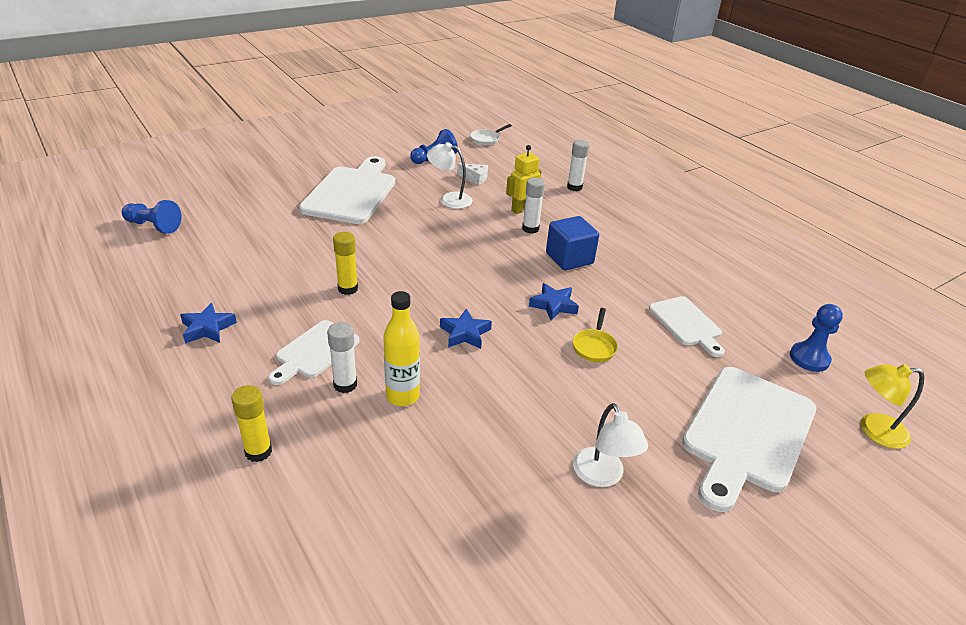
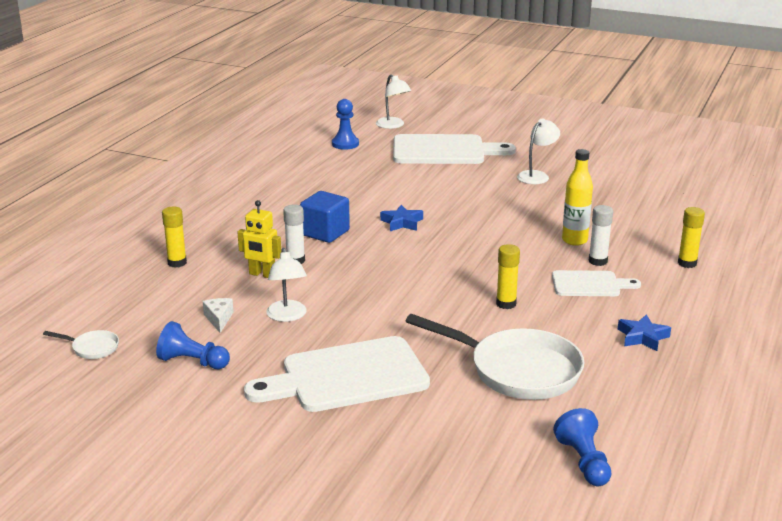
camera: 120 degrees left, 10 degrees down
blue star [440,308,492,349] -> none
white glue stick [567,140,590,191] -> yellow glue stick [162,207,187,268]
yellow pan [573,308,618,362] -> none
white cutting board [649,296,725,357] -> none
yellow lamp [861,364,924,449] -> white lamp [376,74,412,129]
none -> white pan [406,314,584,400]

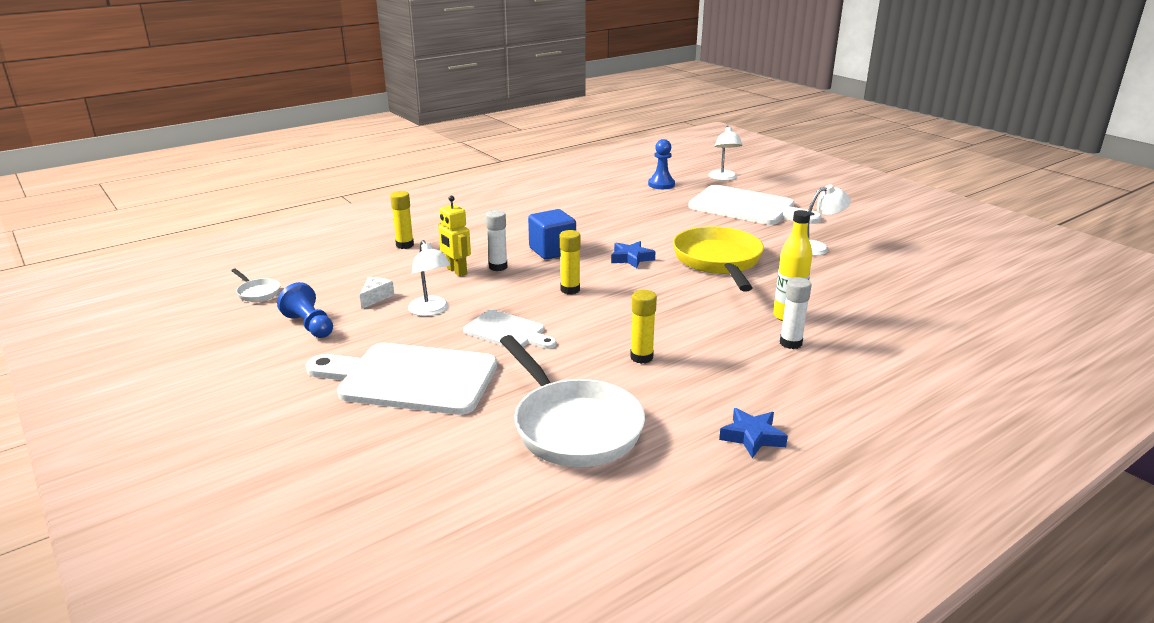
camera: 30 degrees right, 0 degrees up
white lamp [266,248,307,322] -> white lamp turned 45 degrees counterclockwise [408,240,451,316]
white cutting board [552,270,641,296] -> white cutting board moved to [463,310,556,349]
blue pawn [553,408,611,486] -> none
yellow glue stick [678,207,705,268] -> yellow glue stick moved to [560,230,581,294]
none -> yellow pan [673,226,764,291]

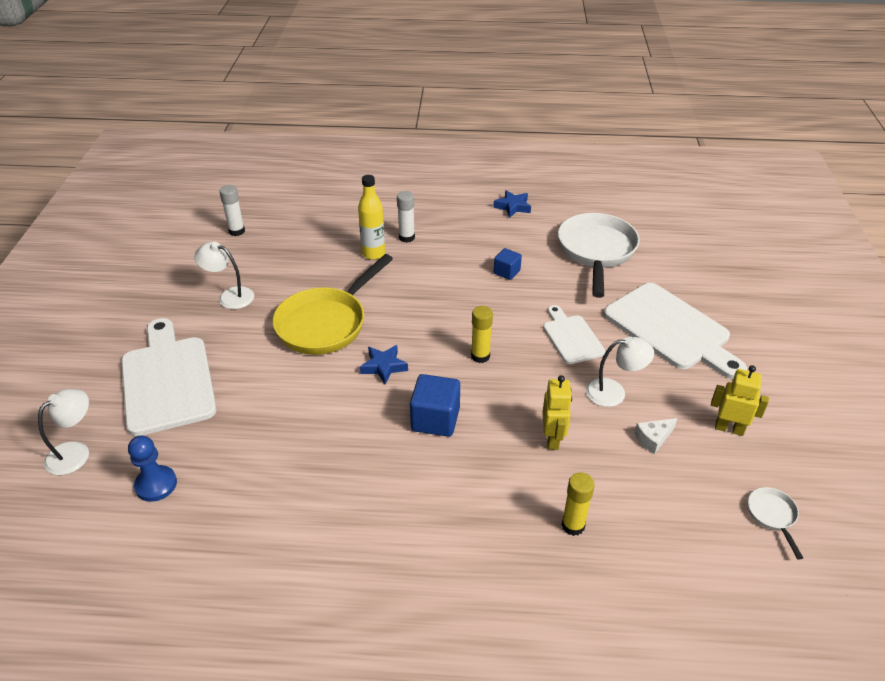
camera: 140 degrees left, 15 degrees up
blue pawn [277,282,333,338] -> yellow robot [711,365,769,436]
white lamp [408,240,451,316] -> white lamp turned 75 degrees clockwise [585,336,654,407]
white glue stick [486,210,508,271] -> white glue stick moved to [219,185,245,236]
yellow glue stick [630,290,657,364] -> blue cube [494,248,522,280]

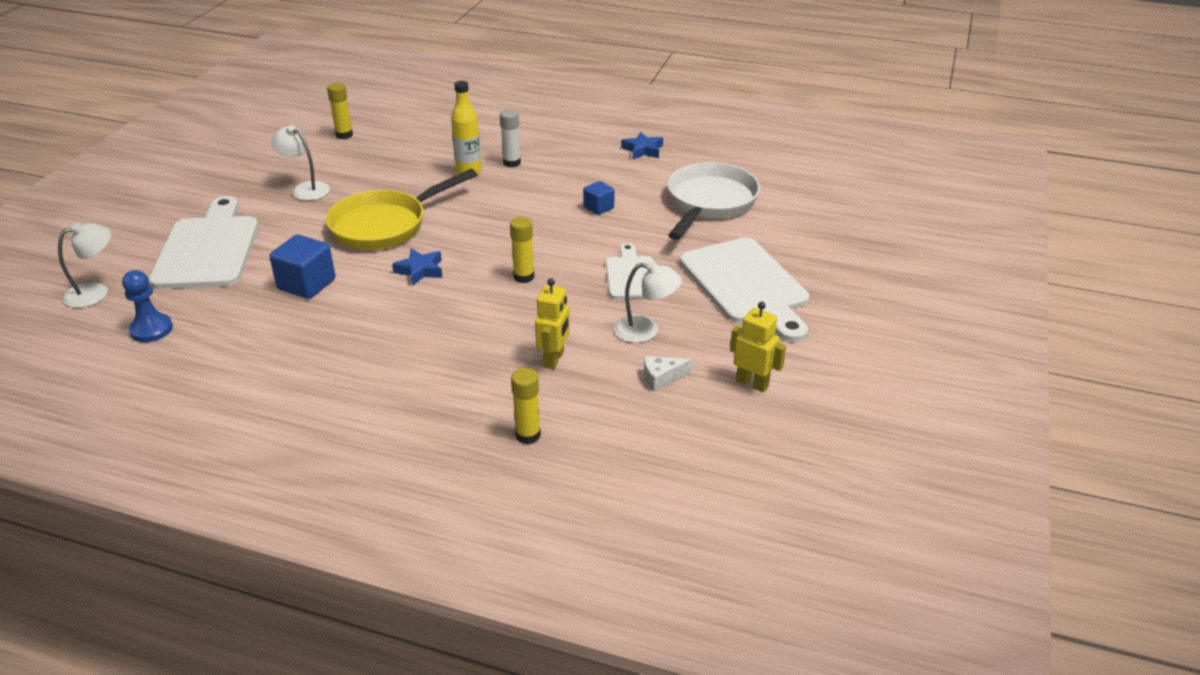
camera: 15 degrees right, 5 degrees down
white glue stick [219,185,245,236] -> yellow glue stick [327,83,353,139]
blue cube [410,374,460,437] -> blue cube moved to [269,234,335,299]
white pan [748,487,803,560] -> none

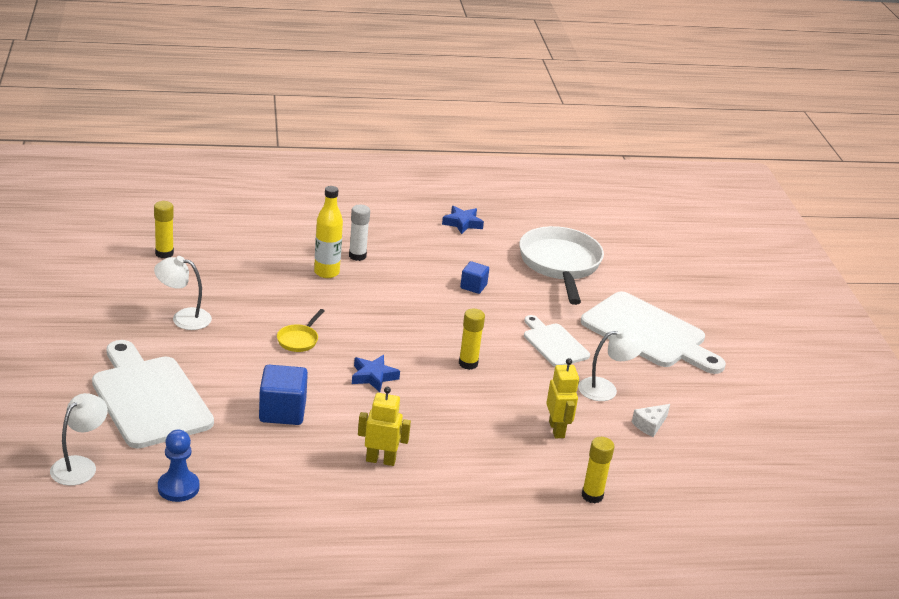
camera: 30 degrees left, 5 degrees down
yellow pan [326,169,477,250] -> yellow pan [277,309,324,352], size x0.43
yellow robot [730,302,786,392] -> yellow robot moved to [358,387,411,466]

